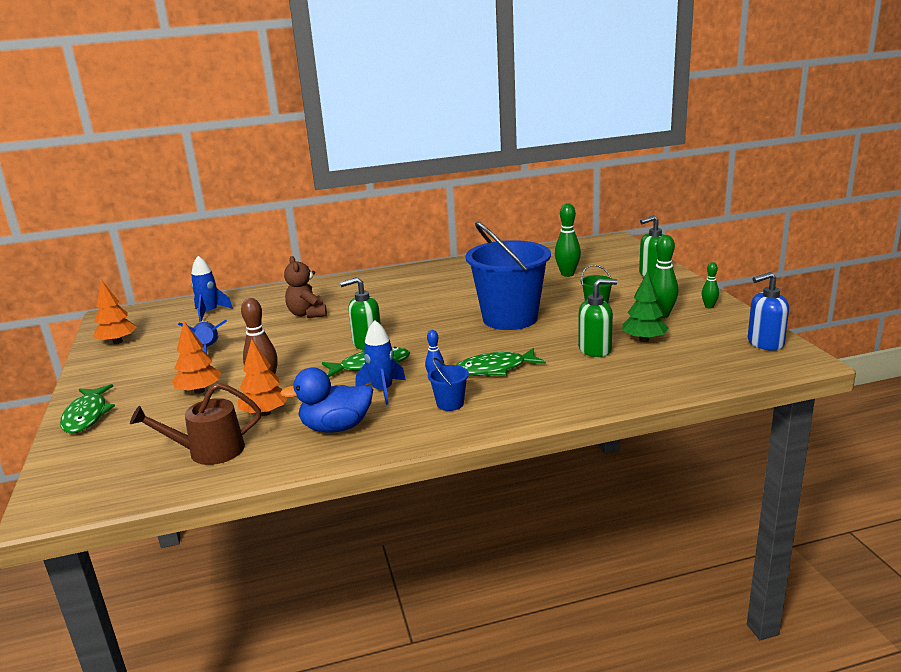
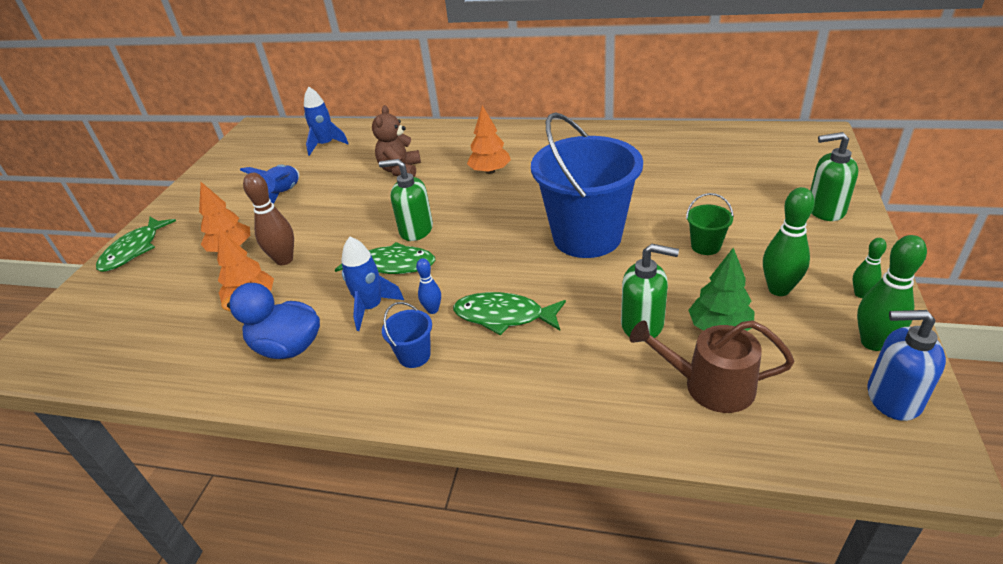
camera: 30 degrees right, 15 degrees up
orange tree [93,280,137,344] -> orange tree moved to [467,105,511,174]
brown watering can [130,383,261,465] -> brown watering can moved to [630,320,795,413]
green bowling pin [555,203,581,277] -> green bowling pin moved to [857,235,927,351]

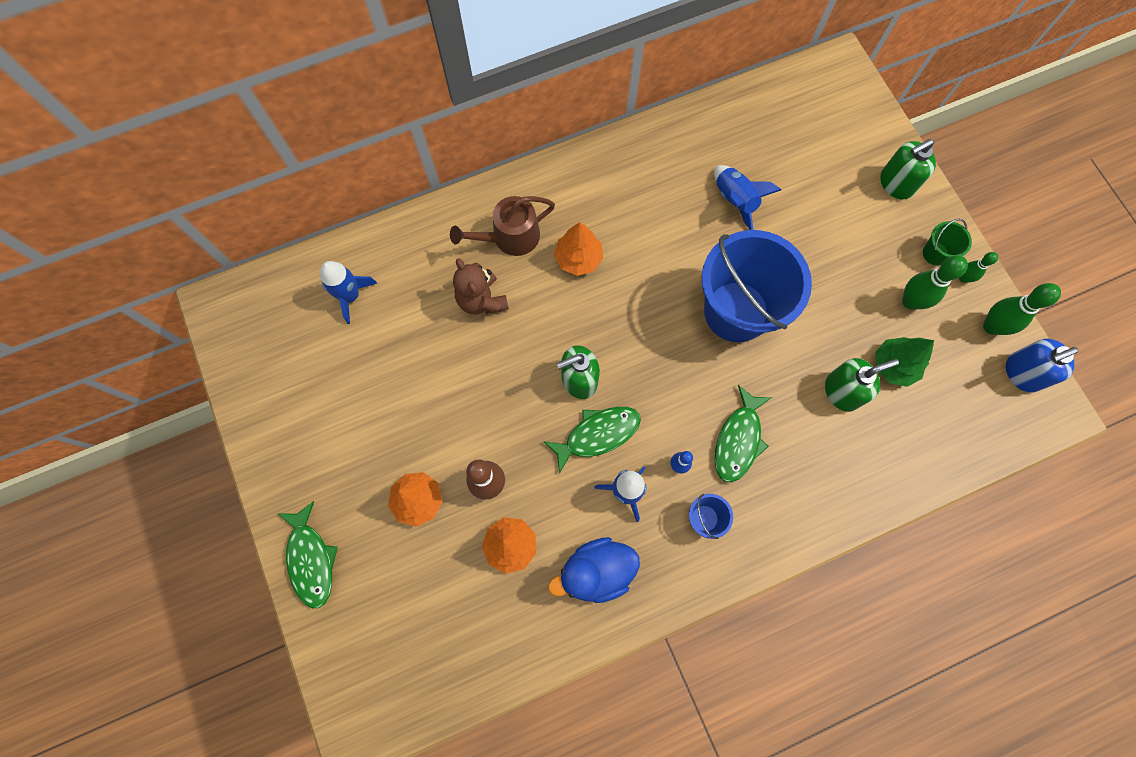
camera: 40 degrees left, 35 degrees up
blue rocket [240,165,299,204] -> blue rocket moved to [714,165,781,230]
green fish [453,292,566,335] -> green fish turned 45 degrees counterclockwise [715,385,772,482]
brown watering can [630,320,795,413] -> brown watering can moved to [450,196,555,256]
green bucket [686,193,734,255] -> green bucket moved to [923,219,972,265]

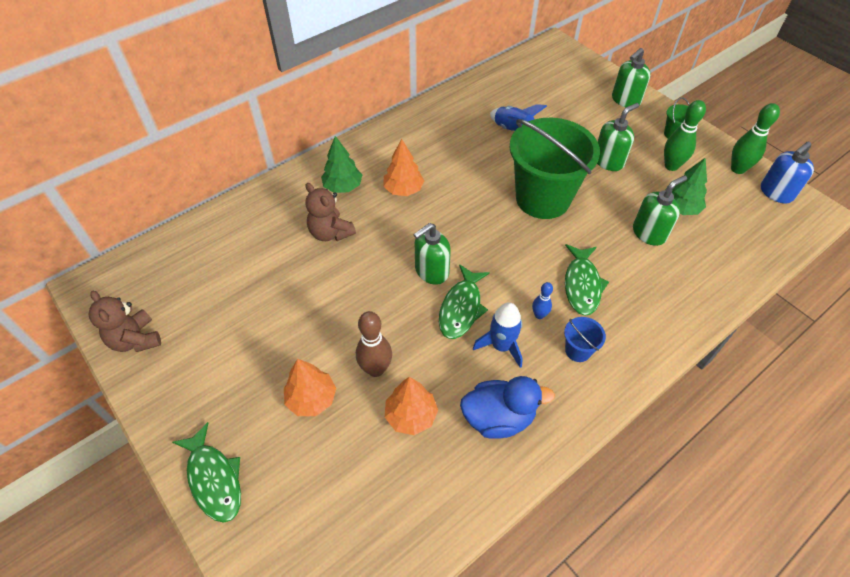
camera: 15 degrees left, 20 degrees down
blue rocket [320,261,377,324] -> none
brown watering can [450,196,555,256] -> green tree [321,136,362,193]
green fish [543,407,641,474] -> green fish turned 150 degrees clockwise [439,264,490,339]
blue duck [548,537,640,603] -> blue duck turned 150 degrees counterclockwise [460,376,555,439]
blue bucket [702,230,812,342] -> green bucket [510,118,600,219]
green bowling pin [959,252,998,283] -> none
none -> brown teddy bear [89,291,161,352]
none -> green soap dispenser [597,103,639,171]

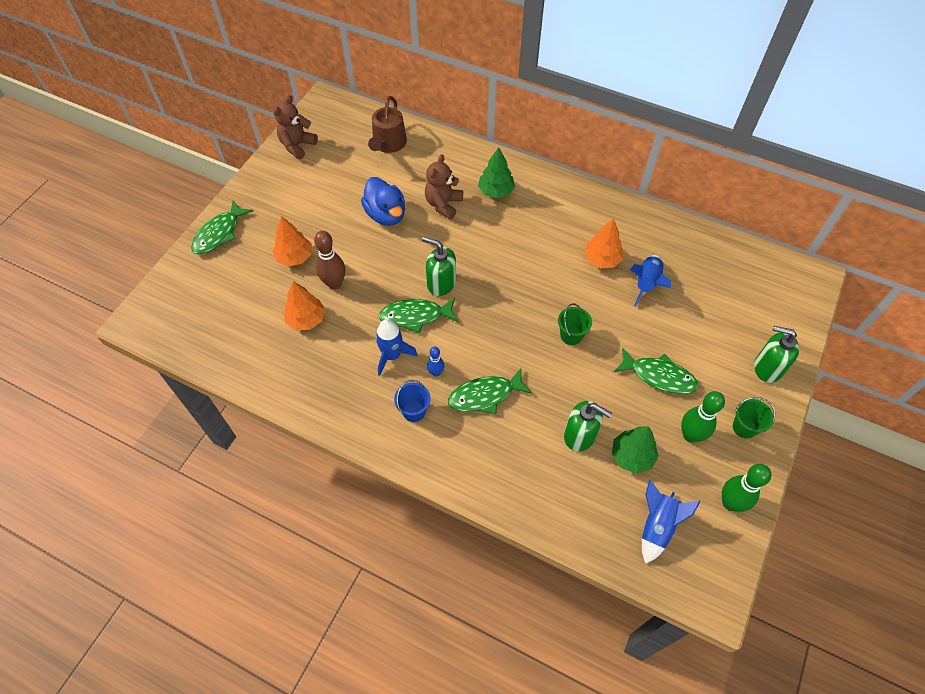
camera: 65 degrees right, 5 degrees up
orange tree [383,139,424,196] -> orange tree moved to [584,218,623,268]
blue duck [460,376,555,439] -> blue duck moved to [361,177,405,226]
green bucket [510,118,600,219] -> green bucket [558,303,592,345], size x0.40
green soap dispenser [597,103,639,171] -> green fish [614,347,698,394]
blue soap dispenser [761,141,814,203] -> none
none -> brown watering can [368,96,407,153]
none -> blue rocket [642,480,701,564]

